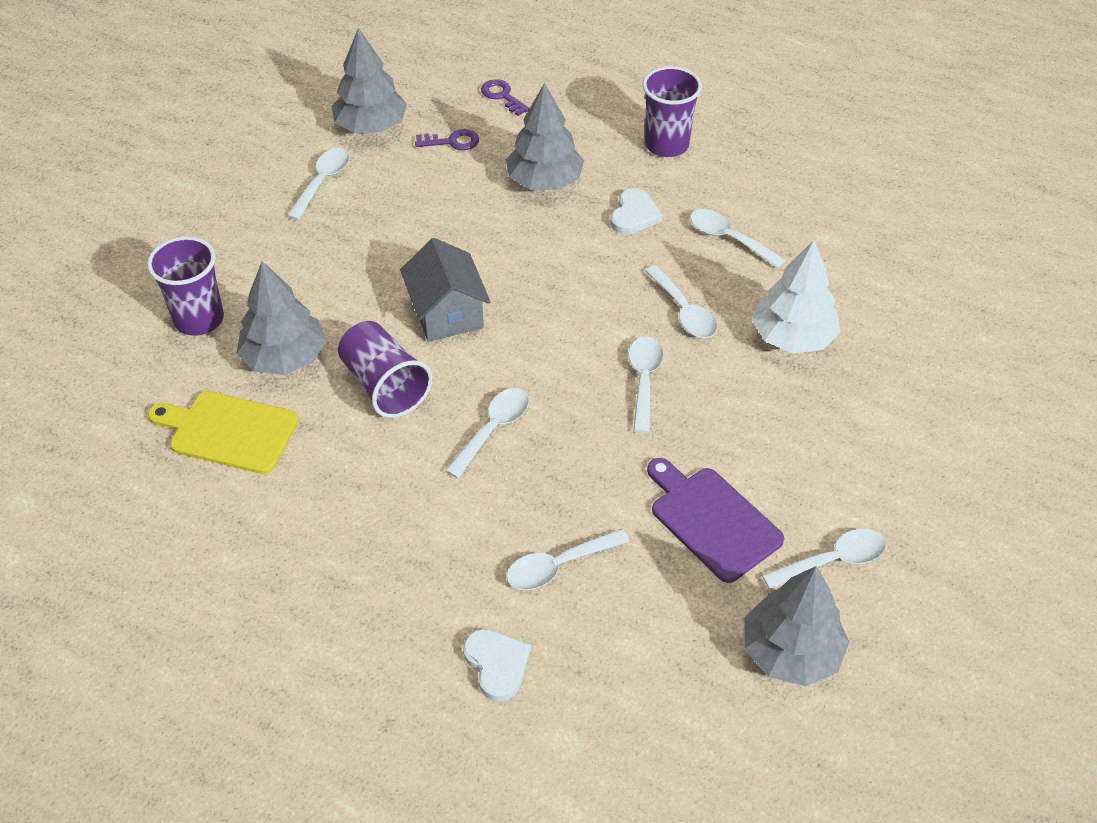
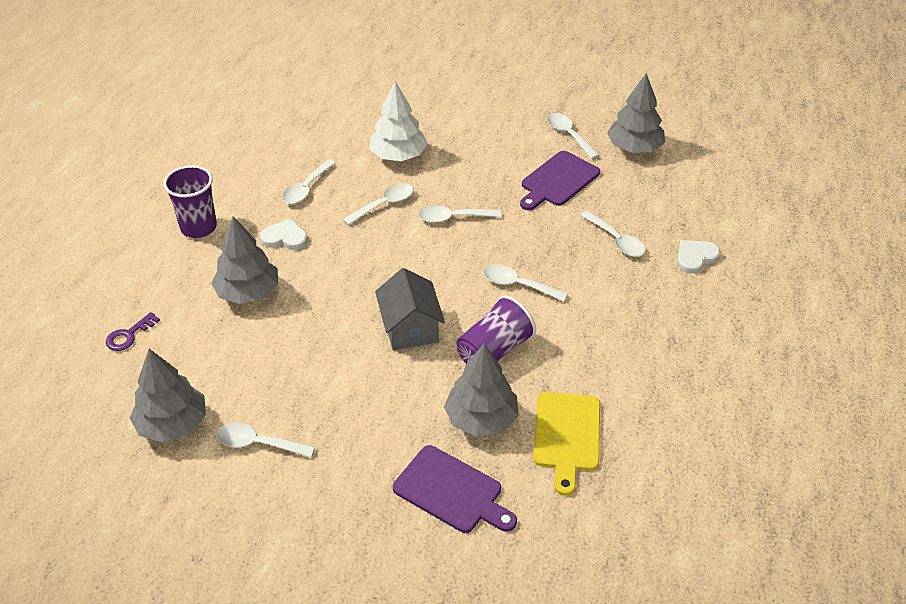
camera: 100 degrees left, 5 degrees down
purple cup [147,236,224,336] -> purple cutting board [393,445,517,533]
grey house [400,238,490,342] -> grey house turned 75 degrees counterclockwise [375,268,445,350]
purple key [415,129,479,150] -> none

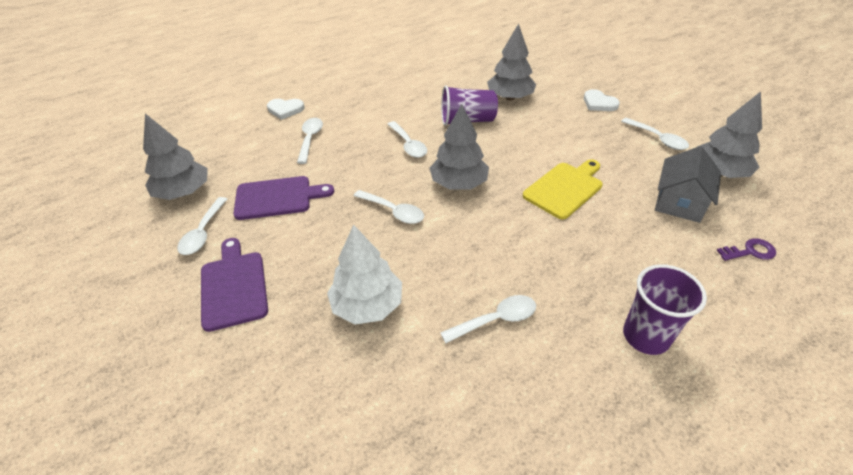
camera: 140 degrees left, 0 degrees up
grey tree [211,216,278,304] -> grey tree moved to [429,104,489,190]
white heart [260,218,308,250] -> white heart moved to [584,89,620,111]
white spoon [342,183,414,225] -> none
grey house [375,268,445,350] -> grey house moved to [655,146,721,223]
purple cutting board [393,445,517,533] -> purple cutting board moved to [201,238,268,332]
yellow cutting board [533,392,600,496] -> yellow cutting board moved to [523,159,603,219]

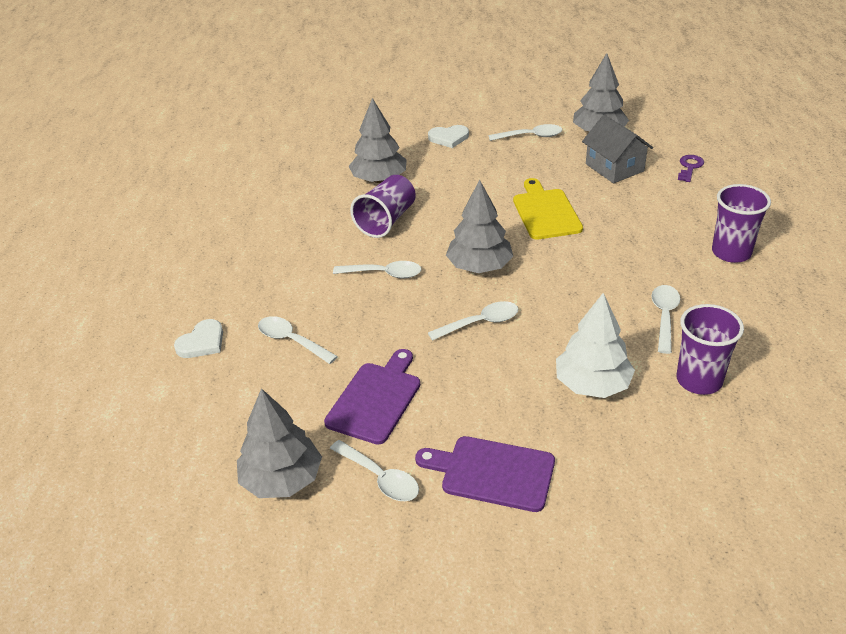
camera: 55 degrees left, 5 degrees down
none -> purple cup [677,304,744,395]

